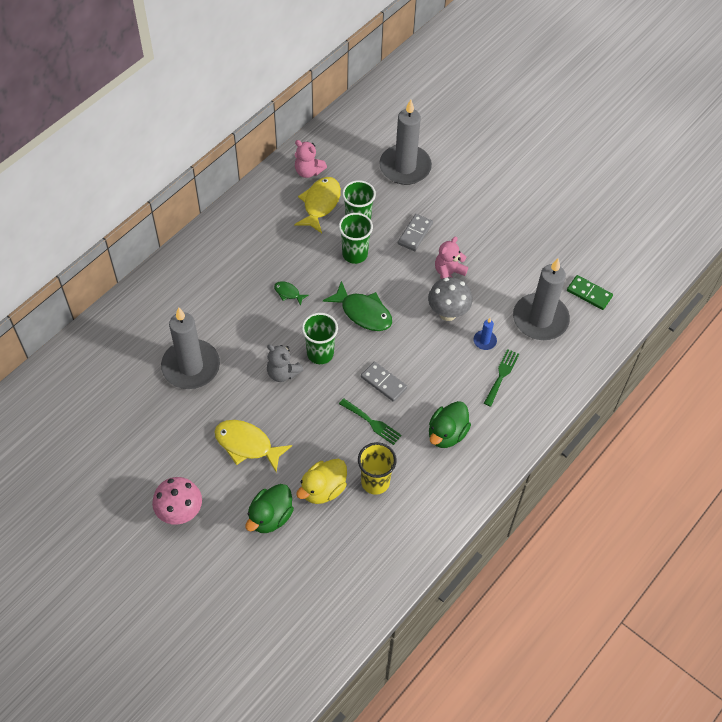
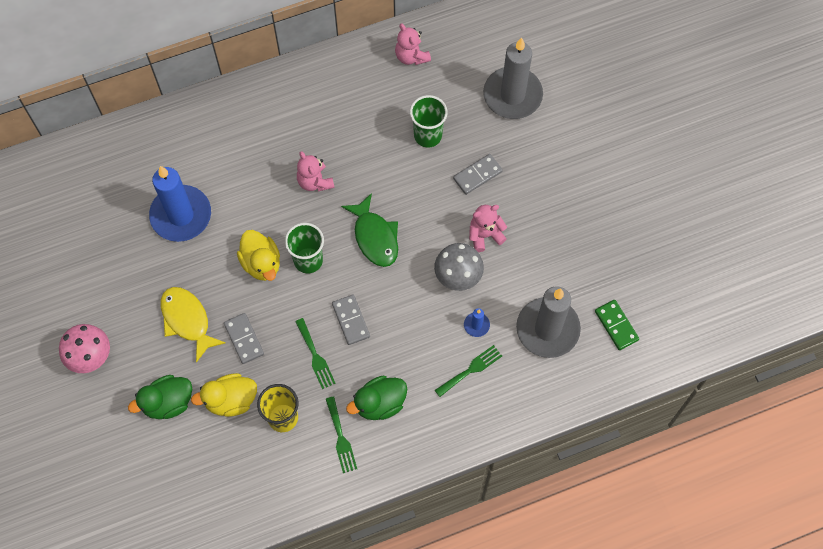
camera: 30 degrees right, 10 degrees up
grey candle [161,307,220,389] -> blue candle [149,166,211,242]
grey teddy bear [267,345,303,382] -> yellow duck [237,230,280,281]
green fish [274,281,309,306] -> pink teddy bear [297,151,334,192]
yellow fish [294,177,341,233] -> none
green cup [339,213,373,264] -> none
none -> grey domino [224,313,264,364]
none -> green fork [326,397,357,473]

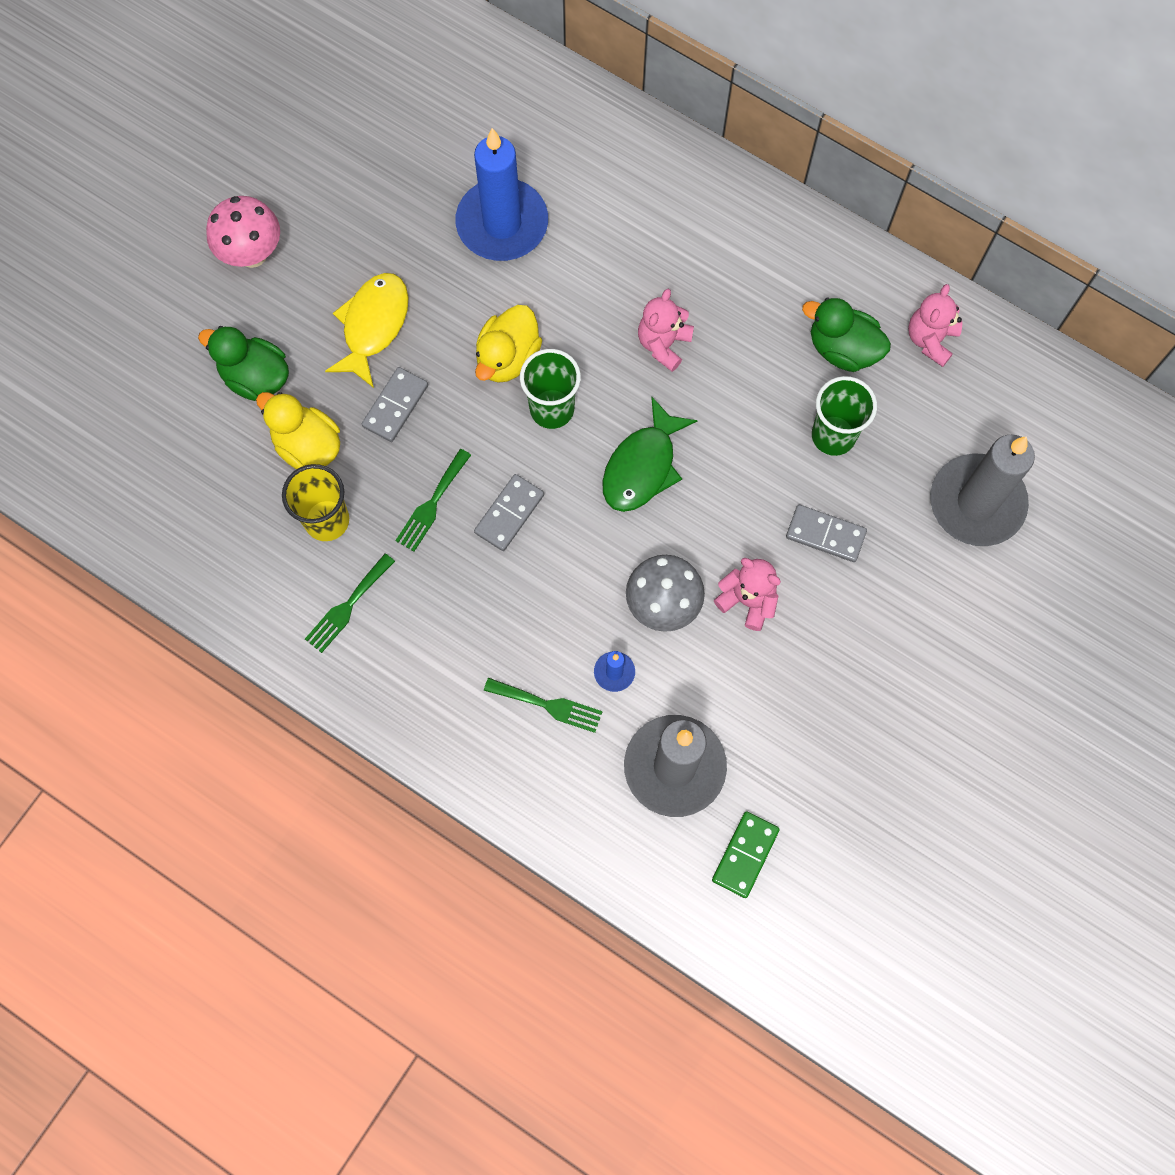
camera: 55 degrees right, 5 degrees up
green duck [346,376,407,420] -> green duck moved to [802,297,891,372]

